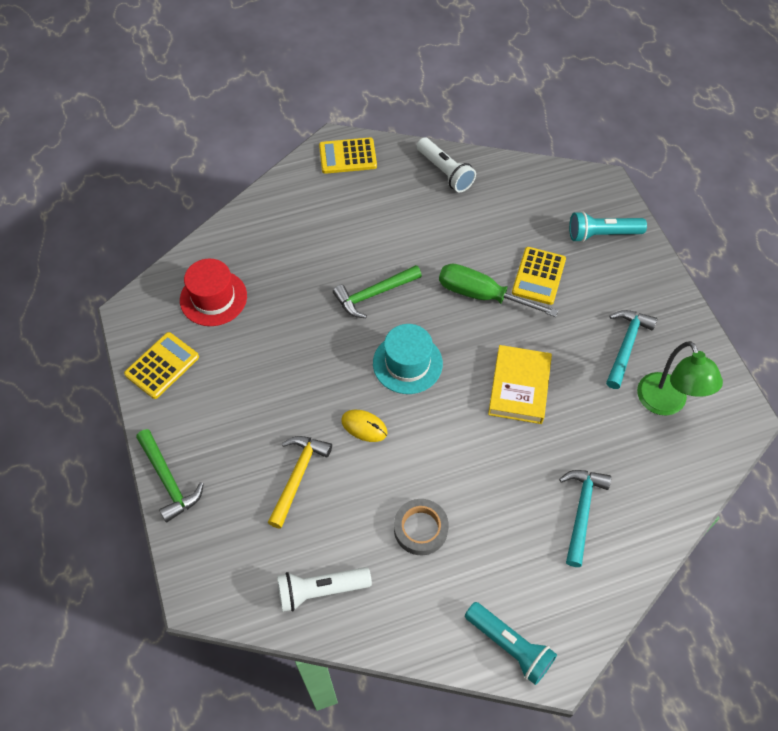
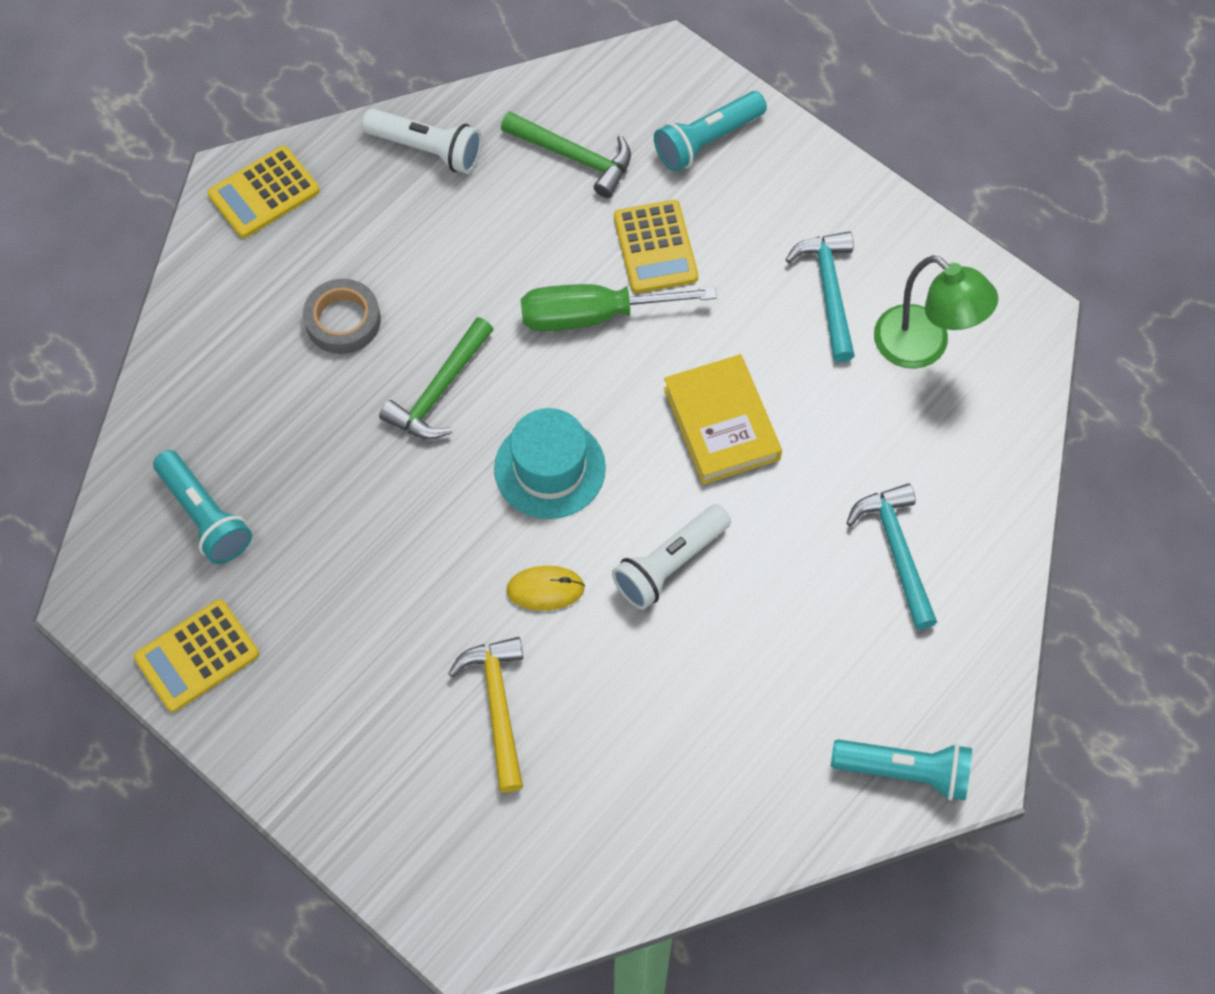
camera: 30 degrees left, 5 degrees up
yellow calculator [124,332,199,399] -> yellow calculator turned 135 degrees counterclockwise [134,599,259,712]
green hammer [136,429,204,523] -> green hammer moved to [501,111,631,198]
red hat [180,259,247,326] -> turquoise flashlight [153,450,252,564]
white flashlight [277,567,372,612] -> white flashlight moved to [612,504,731,610]
grey tape [394,499,449,555] -> grey tape moved to [303,279,381,354]

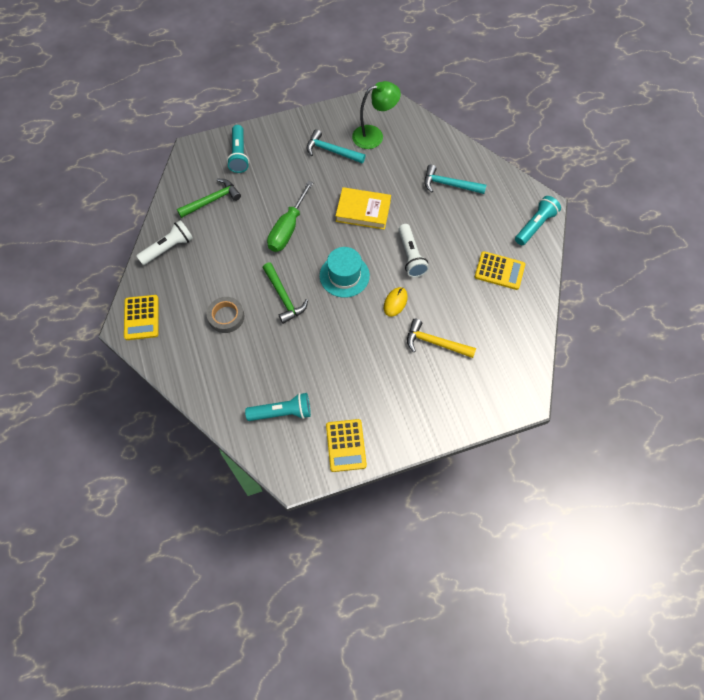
camera: 60 degrees left, 0 degrees up
yellow calculator [614,200,698,293] -> yellow calculator moved to [475,251,525,290]

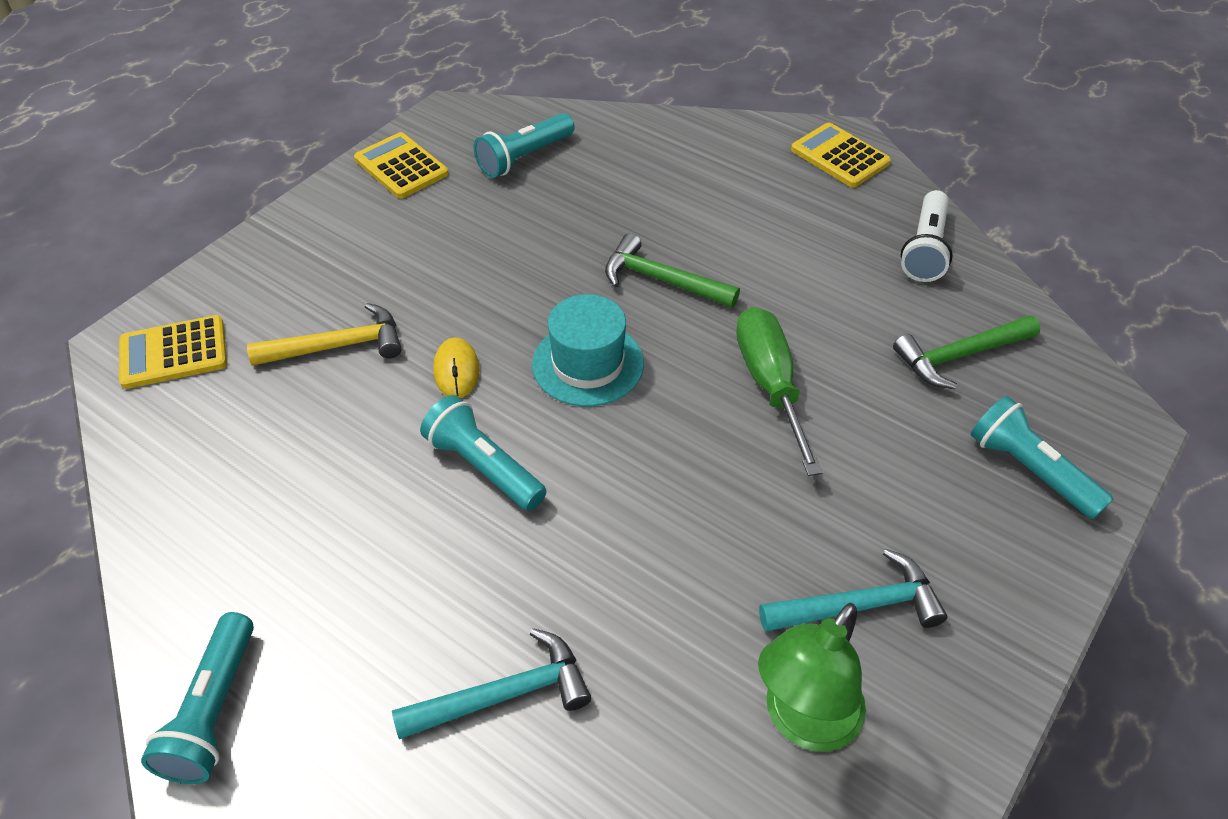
camera: 145 degrees right, 15 degrees down
green hammer [177,179,241,218] -> green hammer turned 45 degrees clockwise [893,315,1040,389]
grey tape [207,297,244,333] -> none
yellow book [336,187,391,230] -> none
white flashlight [398,224,429,277] -> turquoise flashlight [420,395,547,511]
yellow calculator [475,251,525,290] -> yellow calculator moved to [119,315,227,389]

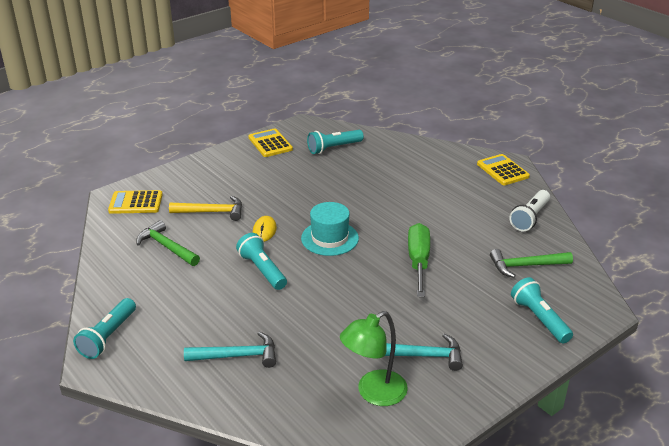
camera: 15 degrees right, 15 degrees down
green hammer [605,233,740,308] -> green hammer moved to [136,220,200,266]

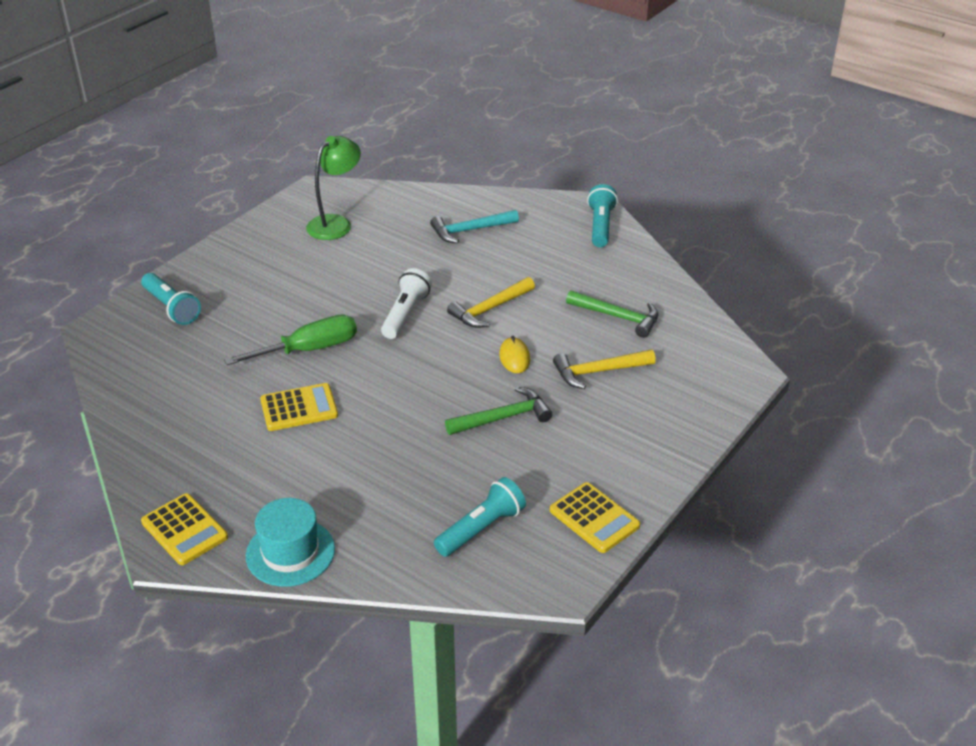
camera: 165 degrees right, 5 degrees up
yellow calculator [108,190,163,214] -> yellow calculator moved to [260,383,338,431]
turquoise flashlight [236,233,287,290] -> yellow hammer [447,277,535,328]
turquoise hat [301,202,359,256] -> turquoise hat moved to [246,498,335,587]
turquoise hammer [385,333,463,371] -> none
green screwdriver [408,223,430,297] -> green screwdriver turned 105 degrees counterclockwise [224,314,357,365]
green hammer [490,249,573,278] -> green hammer moved to [445,387,552,435]
white flashlight [509,190,550,231] -> white flashlight moved to [381,268,432,339]

